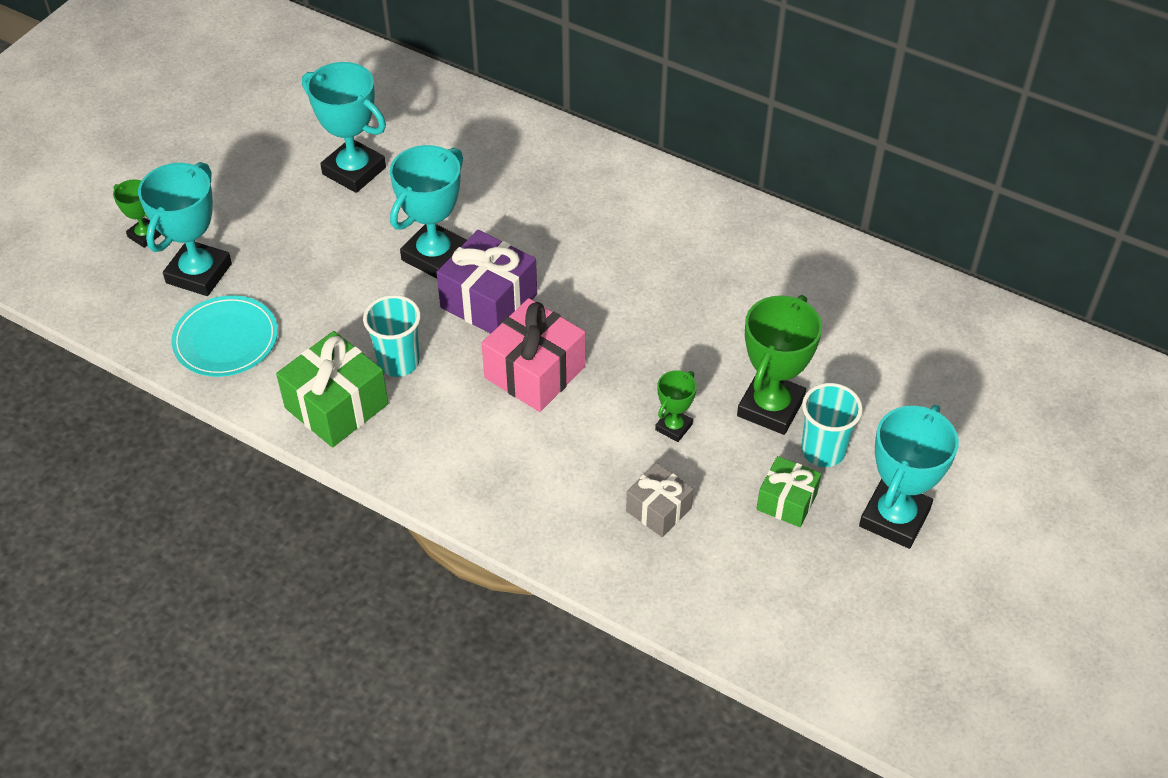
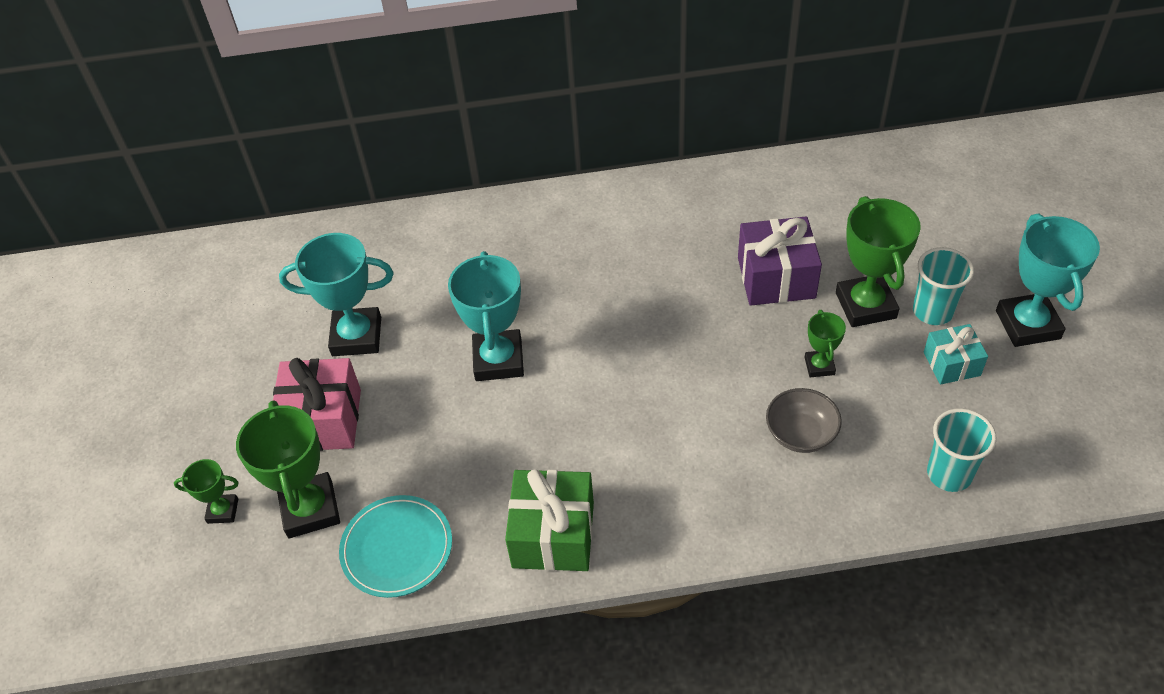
camera: 35 degrees left, 0 degrees up
turquoise trophy [138,162,232,296] -> green trophy [236,400,340,538]
turquoise cup [363,295,421,377] -> turquoise cup moved to [927,408,996,492]
purple gift [436,230,537,334] -> purple gift moved to [738,216,822,306]
pink gift [482,298,585,412] -> pink gift moved to [273,358,361,451]
grey gift [626,463,693,537] -> none
green gift [757,456,821,527] -> turquoise gift [924,324,988,385]
none -> grey bowl [766,388,842,453]

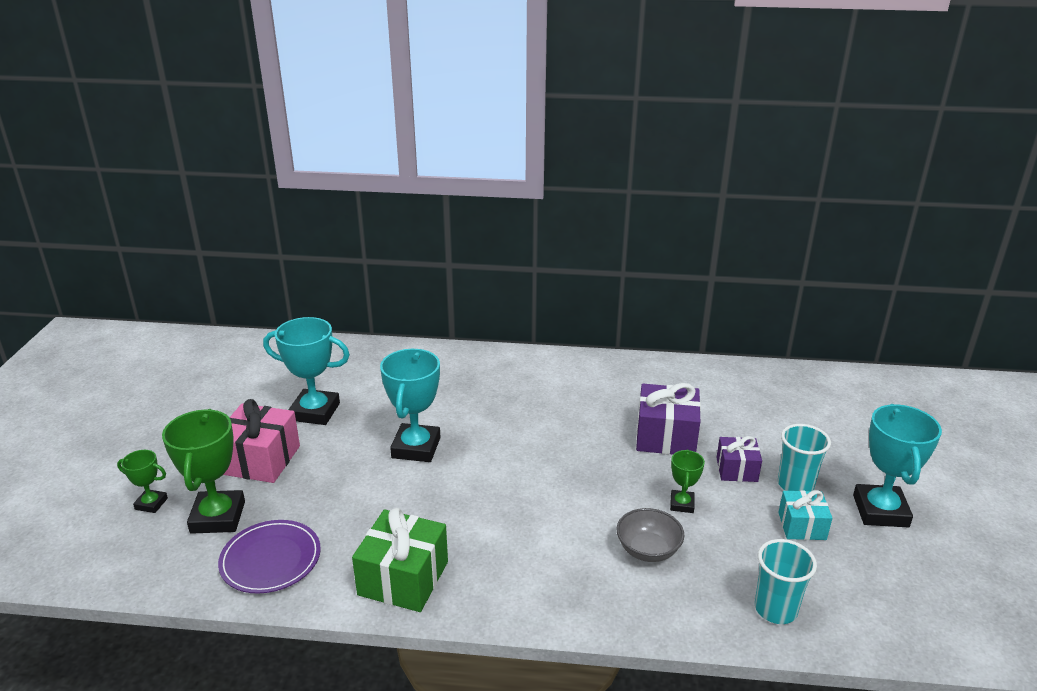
camera: 10 degrees right, 20 degrees down
turquoise plate [339,495,452,598] -> purple plate [218,520,321,594]
green trophy [836,196,921,327] -> purple gift [716,436,762,482]

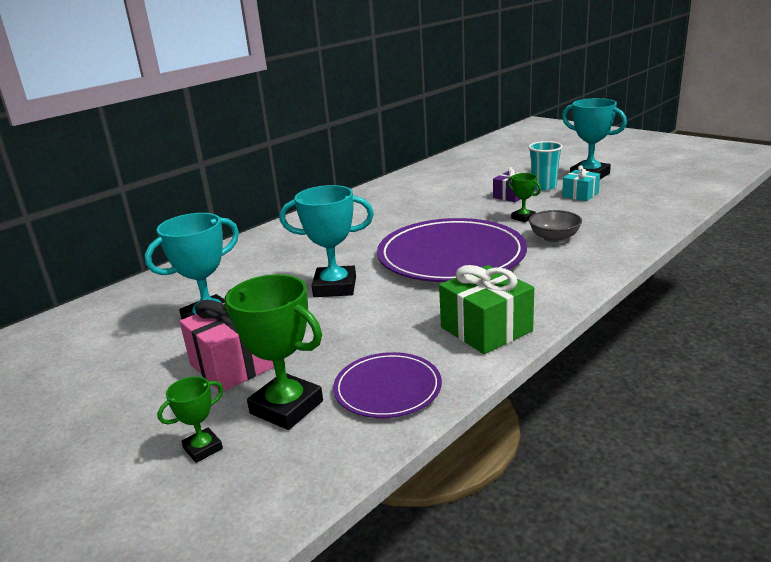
camera: 50 degrees left, 5 degrees down
turquoise trophy [380,349,441,462] -> turquoise trophy turned 45 degrees counterclockwise [280,185,374,297]
purple gift [636,383,701,455] -> none
turquoise cup [755,539,817,624] -> none
none -> purple plate [377,218,527,282]

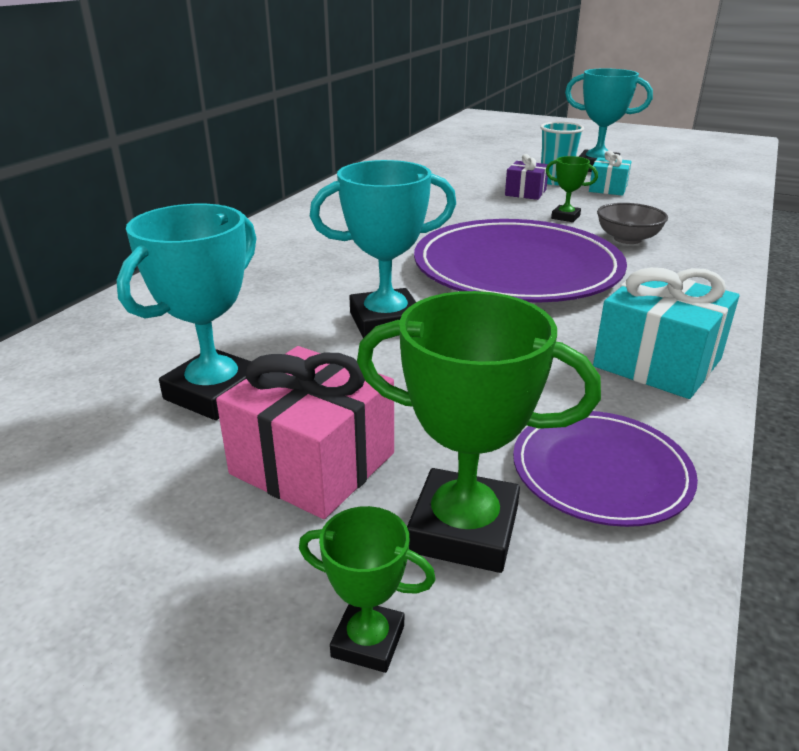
camera: 20 degrees left, 5 degrees up
green trophy [157,377,223,463] -> green trophy turned 75 degrees clockwise [299,506,436,673]
green gift [439,265,534,354] -> turquoise gift [593,267,739,399]

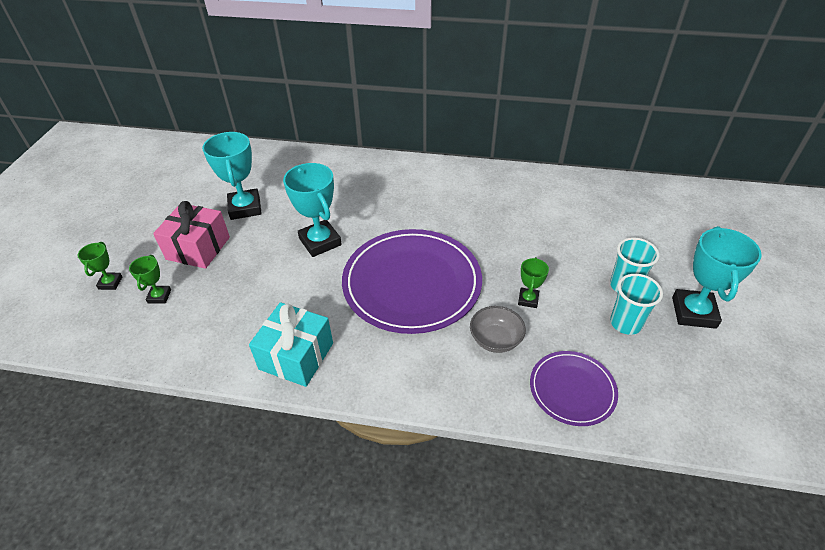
camera: 75 degrees right, 15 degrees up
turquoise trophy [117,204,257,420] -> turquoise trophy turned 60 degrees clockwise [202,132,262,220]
green trophy [357,291,601,573] -> green trophy [129,255,171,304], size x0.52
purple gift [505,154,548,200] -> none
purple plate [513,411,698,527] -> purple plate moved to [530,351,618,426]
turquoise gift [589,151,632,196] -> turquoise cup [610,274,663,335]

